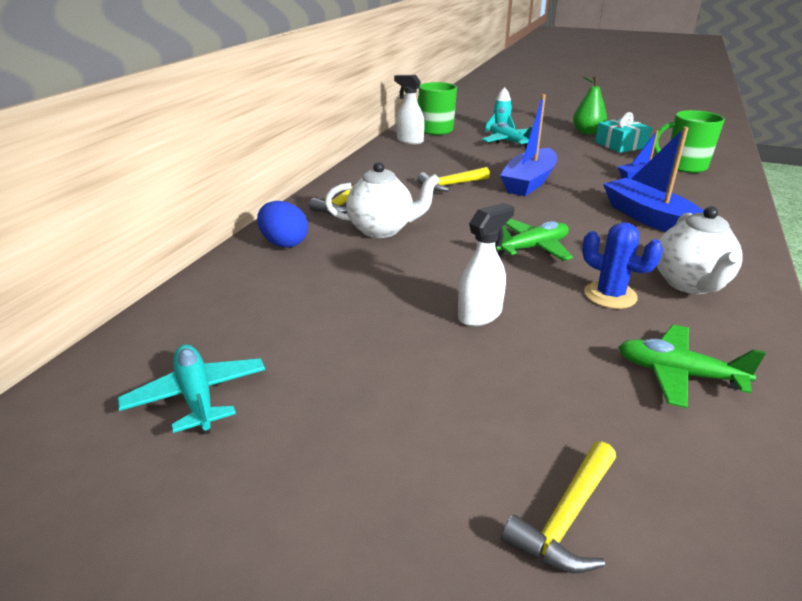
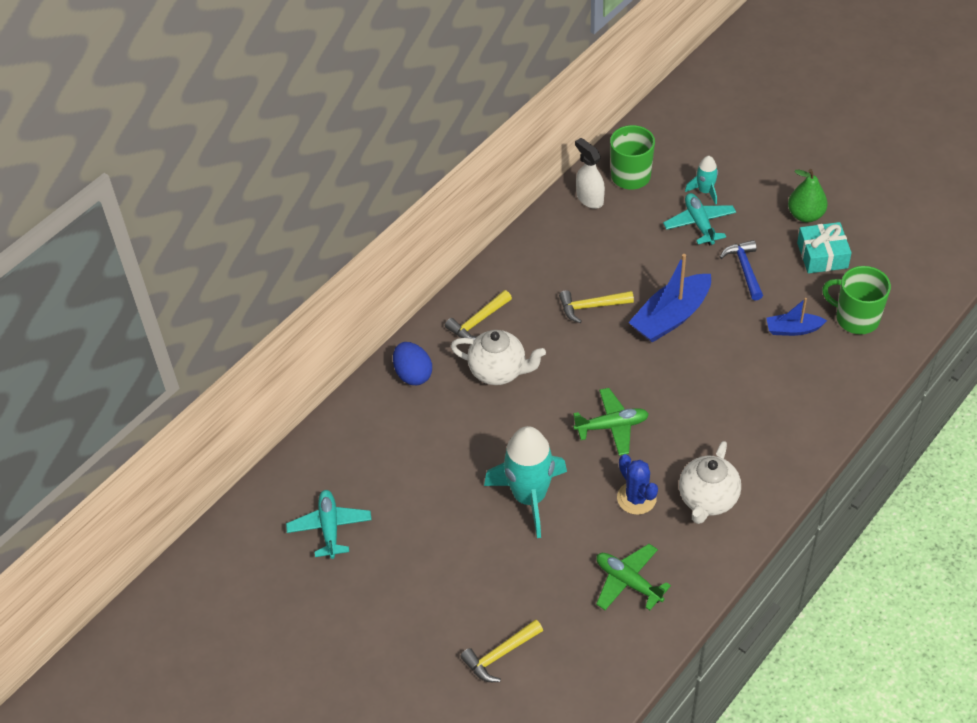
camera: 20 degrees right, 20 degrees up
white spray bottle [458,203,514,326] -> turquoise rocket [484,426,567,538]
blue boat [603,127,704,232] -> none
none -> blue hammer [720,240,763,301]

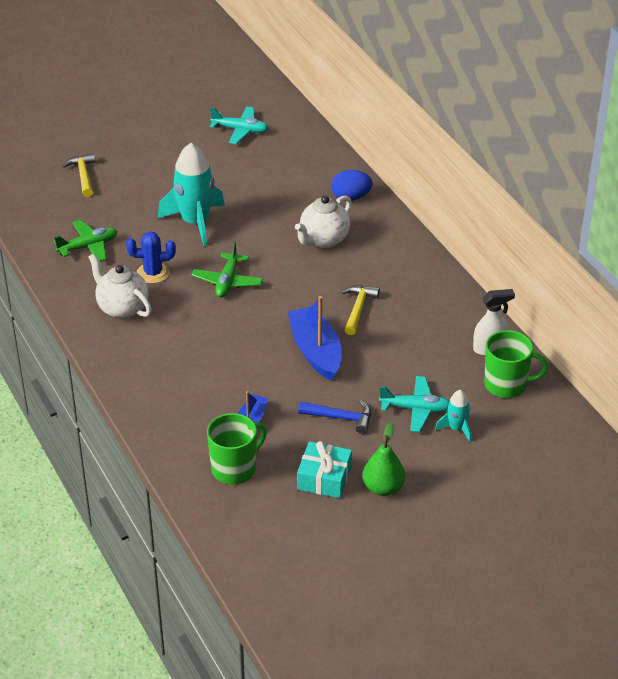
camera: 110 degrees right, 10 degrees down
yellow hammer [445,290,512,341] -> none

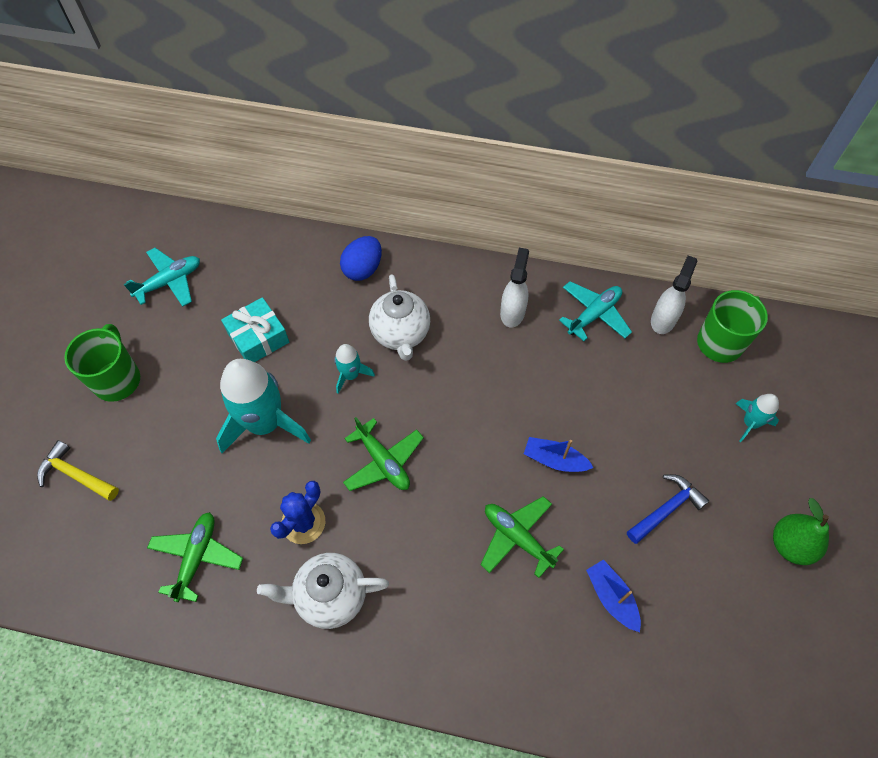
camera: 50 degrees left, 20 degrees up
green mug [207,413,267,485] -> green mug moved to [64,324,140,402]
blue boat [287,296,342,381] -> blue boat [524,437,594,472], size x0.56
turquoise gift [297,441,352,498] -> turquoise gift moved to [221,297,289,362]
yellow hammer [341,285,380,335] -> none
turquoise plane [379,376,449,432] -> turquoise plane moved to [559,281,632,341]
none -> turquoise rocket [334,344,375,394]
none -> green plane [480,496,564,578]
none -> white spray bottle [500,248,529,328]

